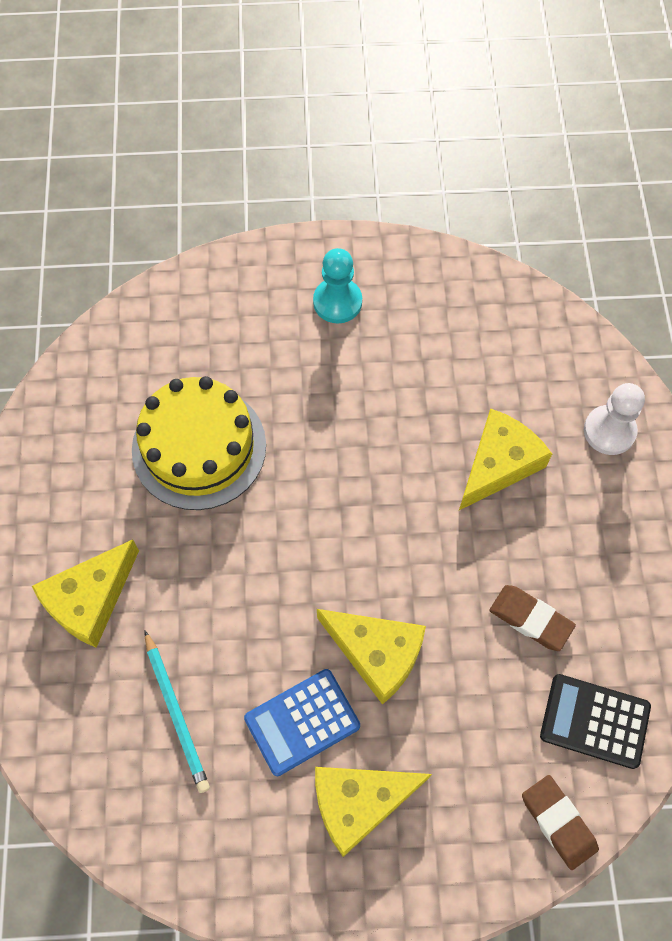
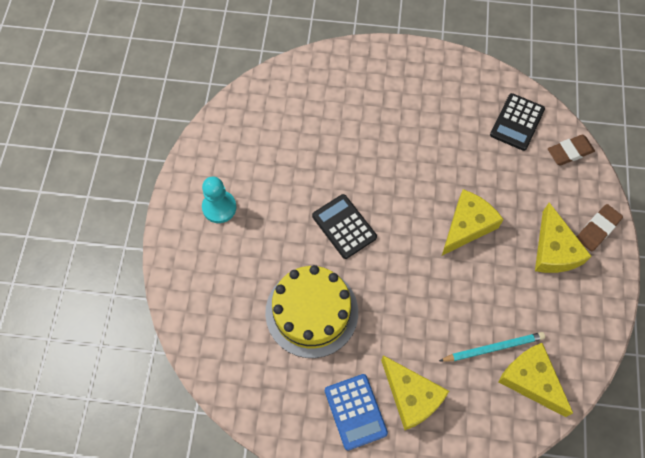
camera: 80 degrees left, 0 degrees up
blue calculator [244,669,360,776] -> blue calculator moved to [325,374,388,450]
yellow cheese [459,408,552,510] -> yellow cheese moved to [498,343,573,417]
brown eraser [489,585,576,651] -> brown eraser moved to [577,204,623,252]
white pawn [584,383,645,455] -> none
none -> black calculator [312,194,377,259]

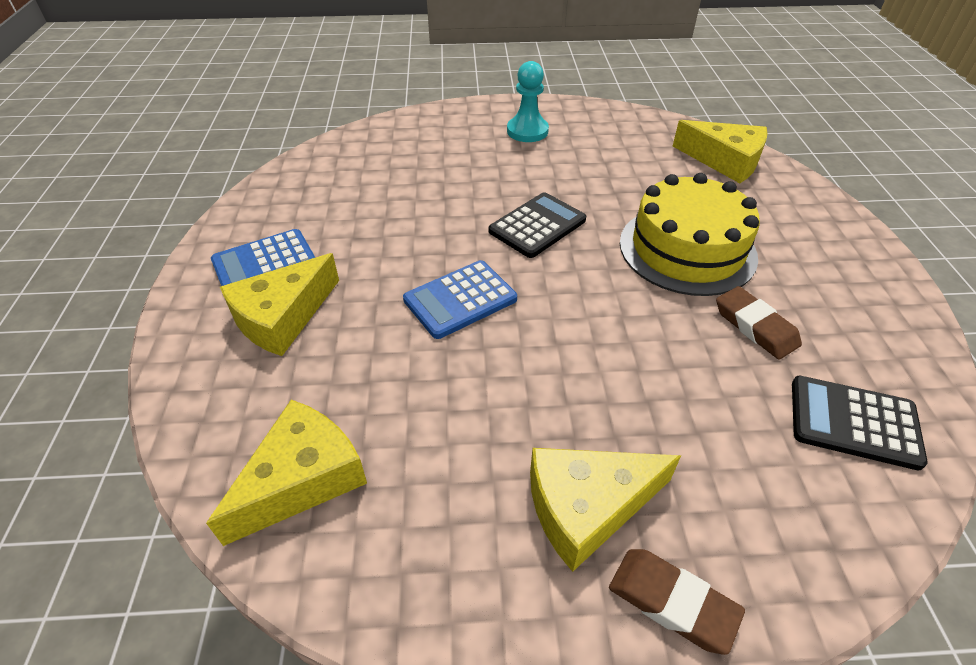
camera: 80 degrees right, 20 degrees down
yellow cake [265,265,358,358] -> yellow cake moved to [620,173,760,296]
turquoise pencil [439,332,545,362] -> none
yellow cheese [442,189,504,255] -> yellow cheese moved to [673,120,768,183]
brown eraser [548,135,595,165] -> brown eraser moved to [716,286,802,359]
none -> blue calculator [403,260,517,339]

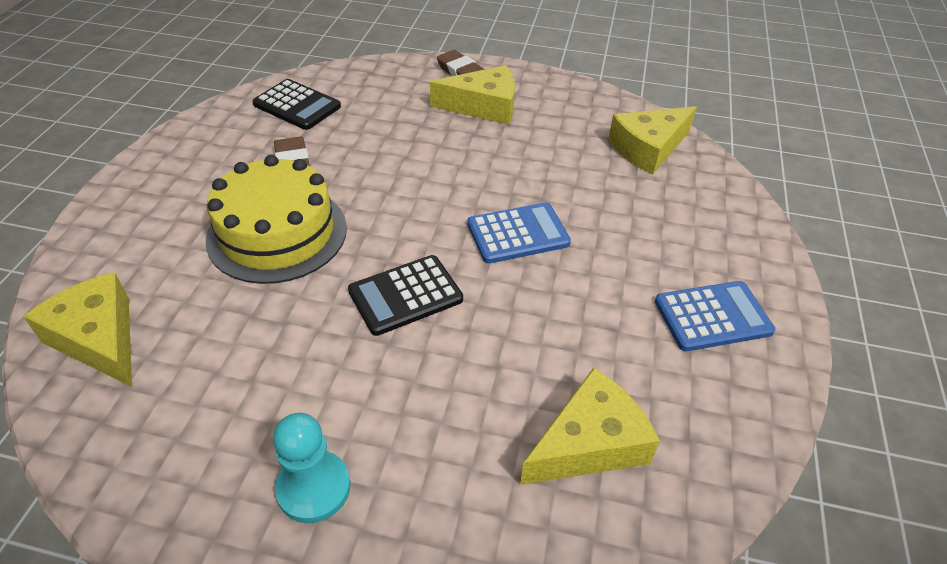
camera: 165 degrees left, 0 degrees up
yellow cheese [220,253,339,356] -> yellow cheese moved to [520,368,660,485]

